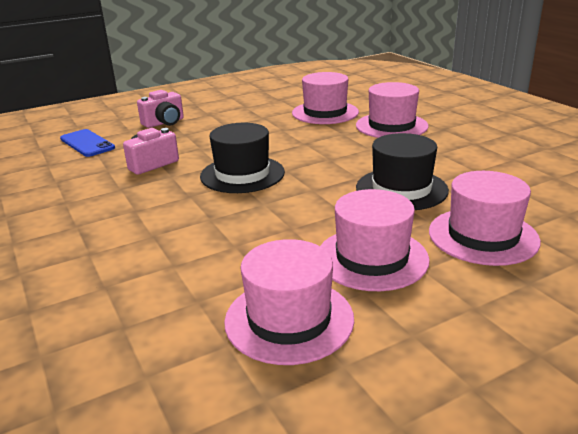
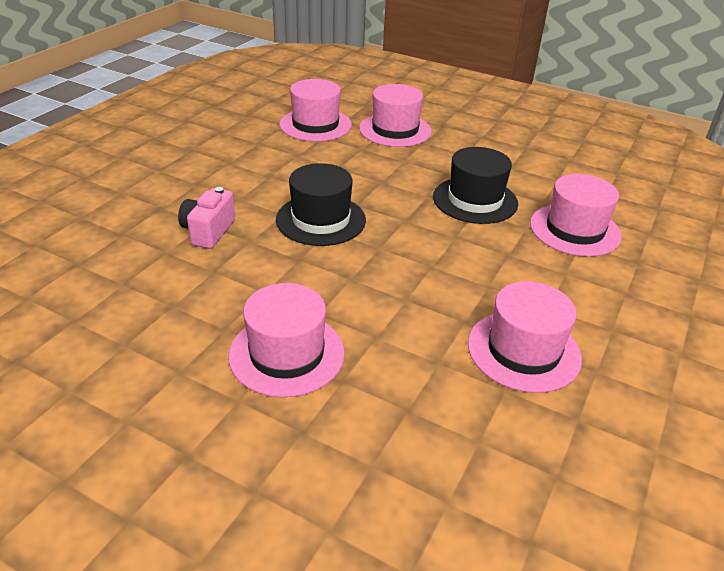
camera: 35 degrees left, 10 degrees up
blue phone [60,129,115,157] -> none
pink camera [137,90,184,128] -> none
pink hat [320,189,430,291] -> pink hat moved to [228,283,345,397]

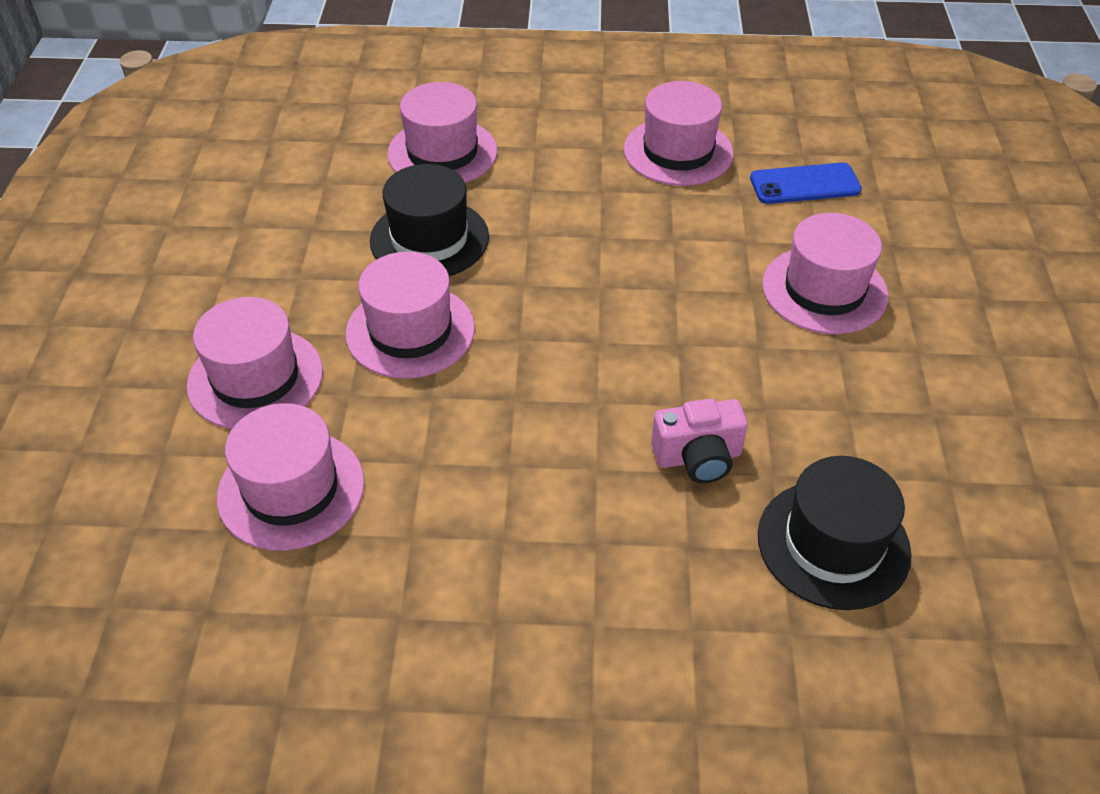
camera: 115 degrees left, 10 degrees up
black hat [276,163,366,246] -> black hat moved to [758,456,911,610]
none -> pink hat [346,252,475,379]
none -> blue phone [750,163,862,204]

